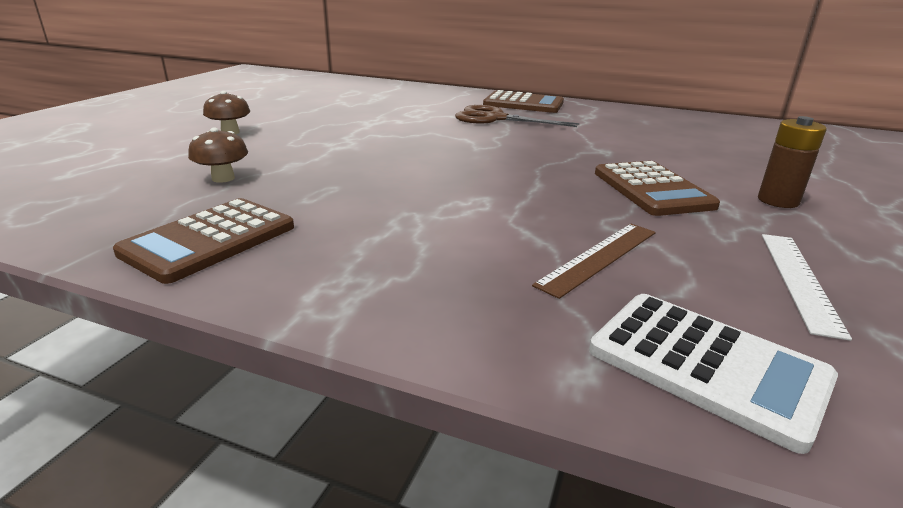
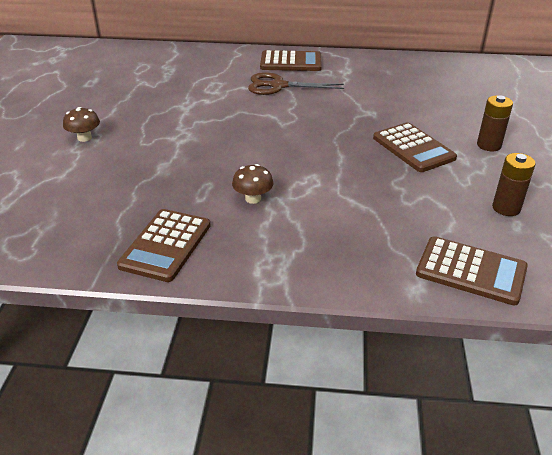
camera: 15 degrees left, 10 degrees up
brown mushroom [188,128,248,183] -> brown mushroom moved to [232,164,274,204]
brown ruler [532,224,656,299] -> none
white calculator [589,294,838,454] -> brown calculator [416,236,528,306]
white ruler [762,234,852,341] -> brown battery [492,153,536,216]

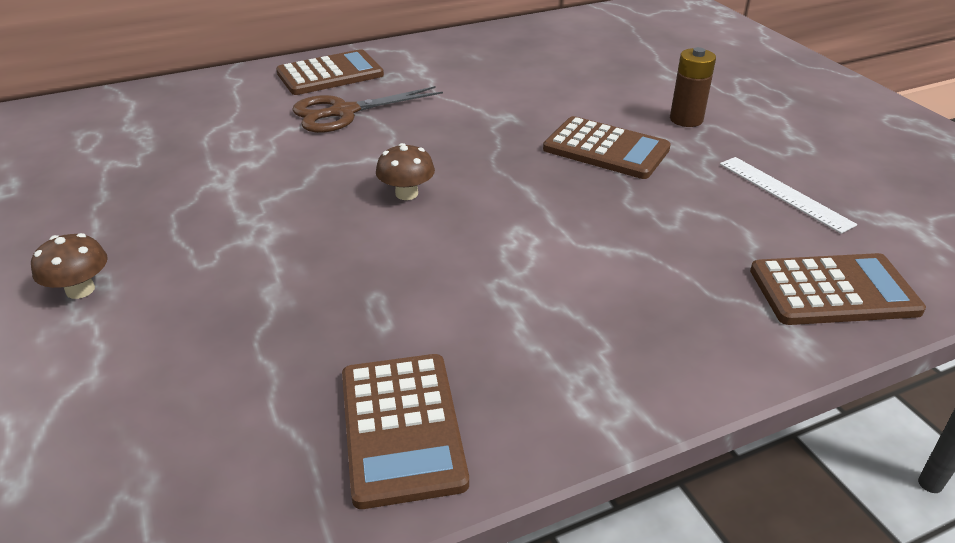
camera: 30 degrees left, 0 degrees up
brown mushroom [232,164,274,204] -> brown mushroom moved to [376,143,435,200]
brown battery [492,153,536,216] -> white ruler [720,157,857,234]

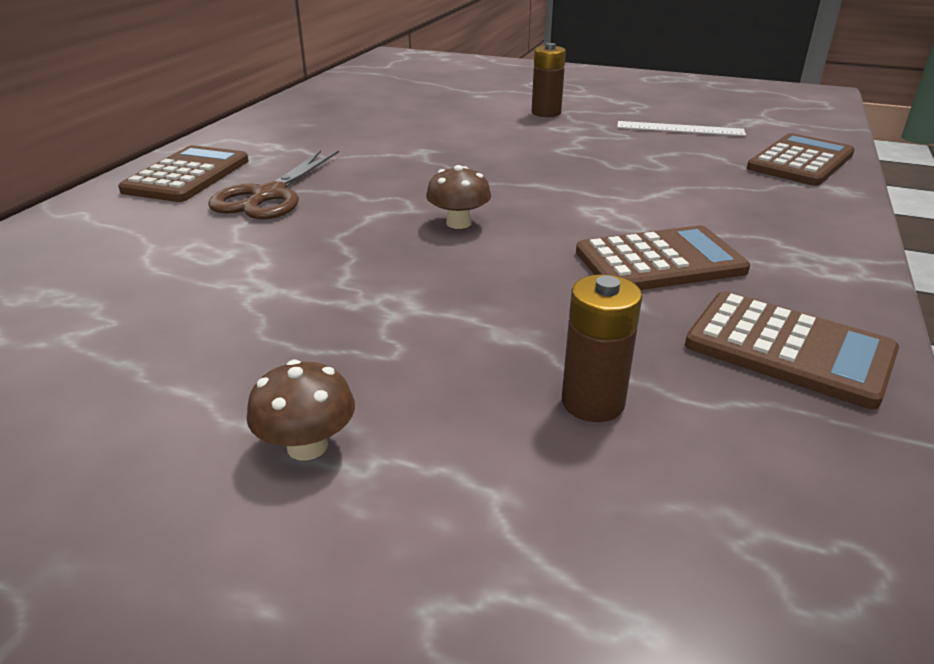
camera: 45 degrees left, 5 degrees down
brown calculator [543,116,671,179] -> brown calculator moved to [576,225,750,290]
none -> brown battery [562,274,642,422]

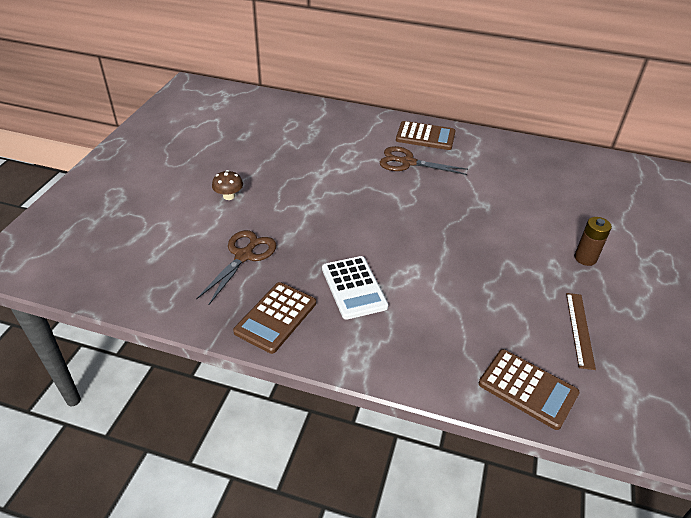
camera: 85 degrees right, 10 degrees up
brown mushroom [426,165,491,229] -> none
brown battery [562,274,642,422] -> brown scissors [196,230,277,305]
brown calculator [576,225,750,290] -> white calculator [322,256,388,320]
white ruler [617,121,746,136] -> brown ruler [566,293,596,370]

